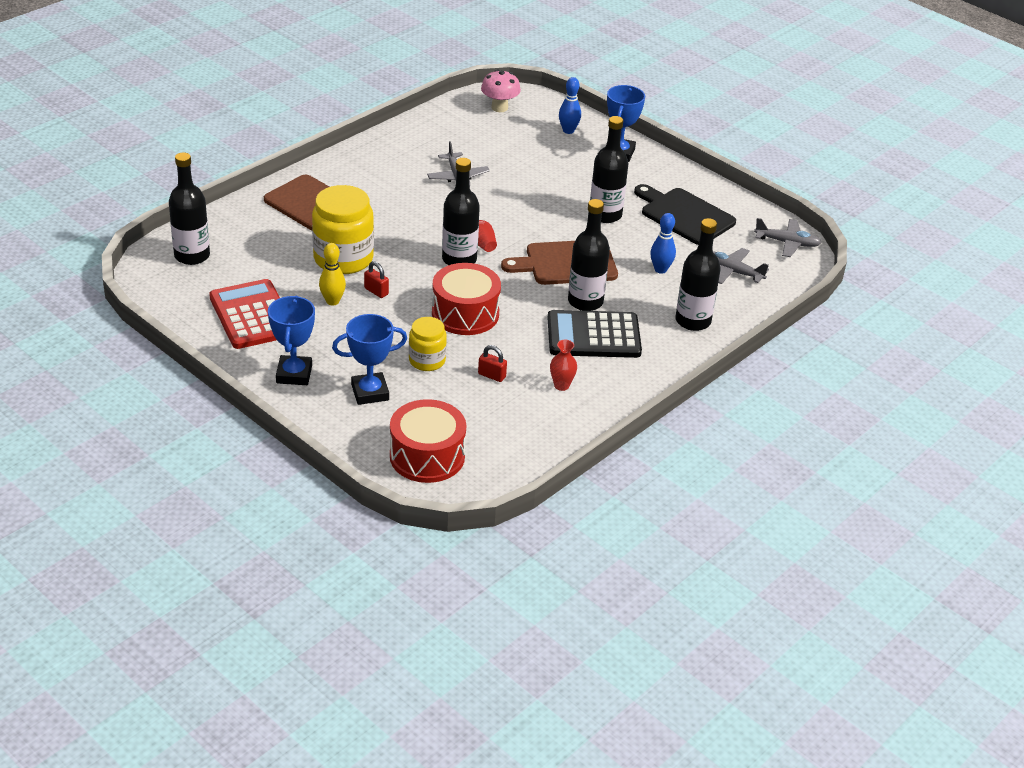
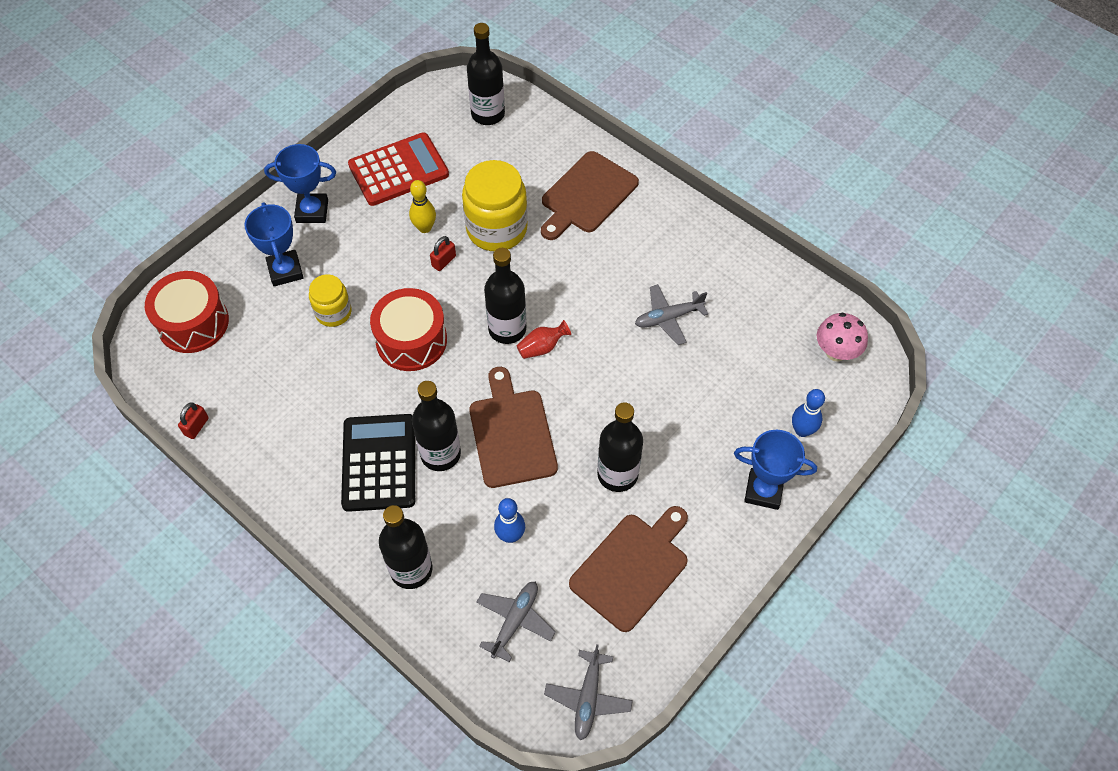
camera: 90 degrees right, 20 degrees up
red padlock [478,345,507,382] -> red padlock moved to [178,402,209,439]
red vase [550,340,577,391] -> none
black cutting board [634,184,736,245] -> brown cutting board [569,506,688,632]

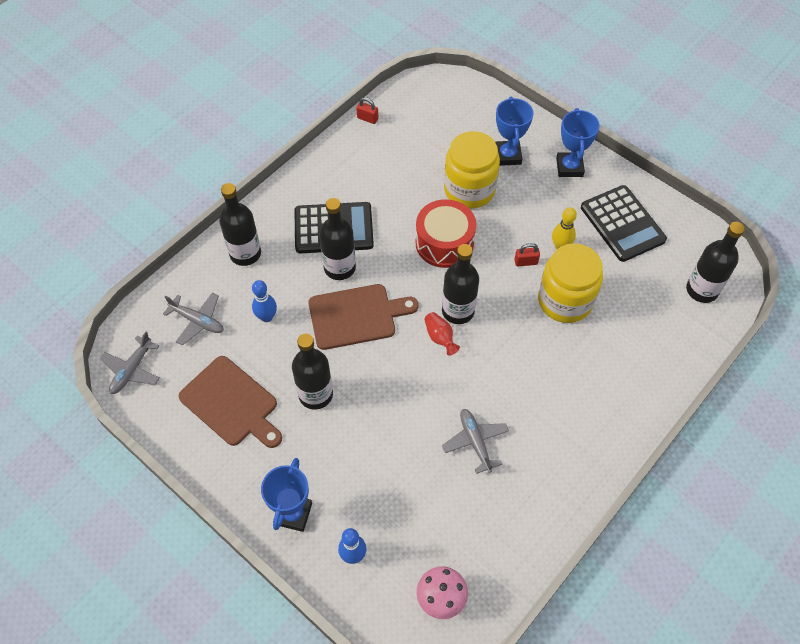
camera: 90 degrees right, 0 degrees up
red drum [145,271,229,353] -> none
blue trophy [244,202,304,286] -> blue trophy turned 75 degrees counterclockwise [495,96,533,166]
yellow jar [309,274,352,327] -> yellow jar [444,131,500,209], size x1.74
red calculator [348,132,449,206] -> black calculator [581,185,667,262]
red padlock [430,236,456,271] -> red padlock turned 45 degrees counterclockwise [514,243,540,266]
brown cutting board [541,151,639,240] -> none
grey plane [544,644,633,740] -> grey plane turned 75 degrees counterclockwise [100,332,160,394]

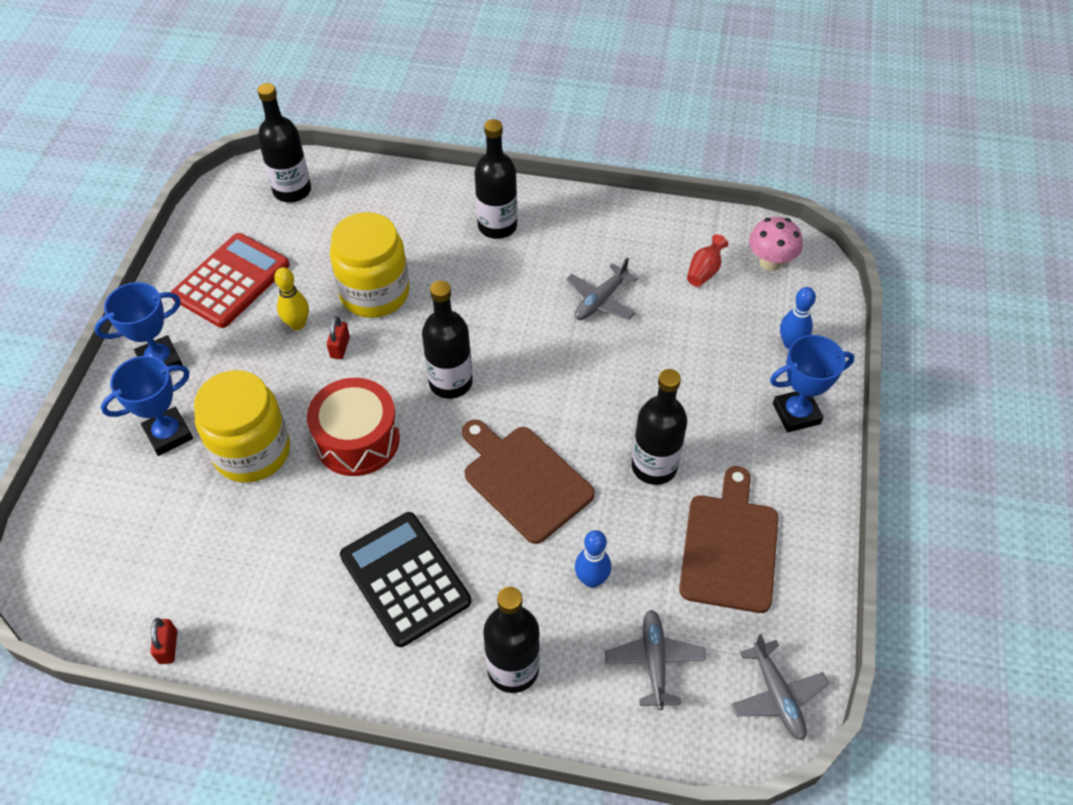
camera: 120 degrees left, 5 degrees down
grey plane [100,332,160,394] -> grey plane turned 75 degrees clockwise [731,634,829,740]
black bottle [319,198,356,280] -> black bottle moved to [474,119,517,239]
red vase [424,312,460,356] -> red vase moved to [687,234,728,287]
red padlock [514,243,540,266] -> red padlock turned 45 degrees clockwise [327,316,350,359]
black calculator [581,185,667,262] -> red calculator [171,233,290,328]

